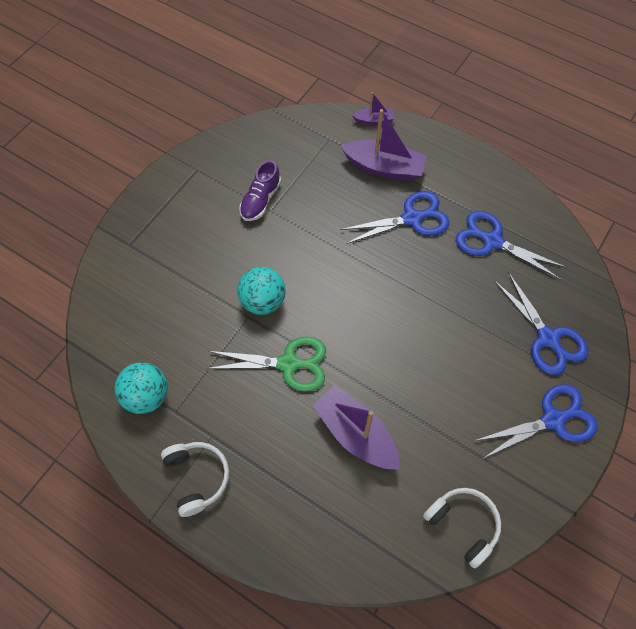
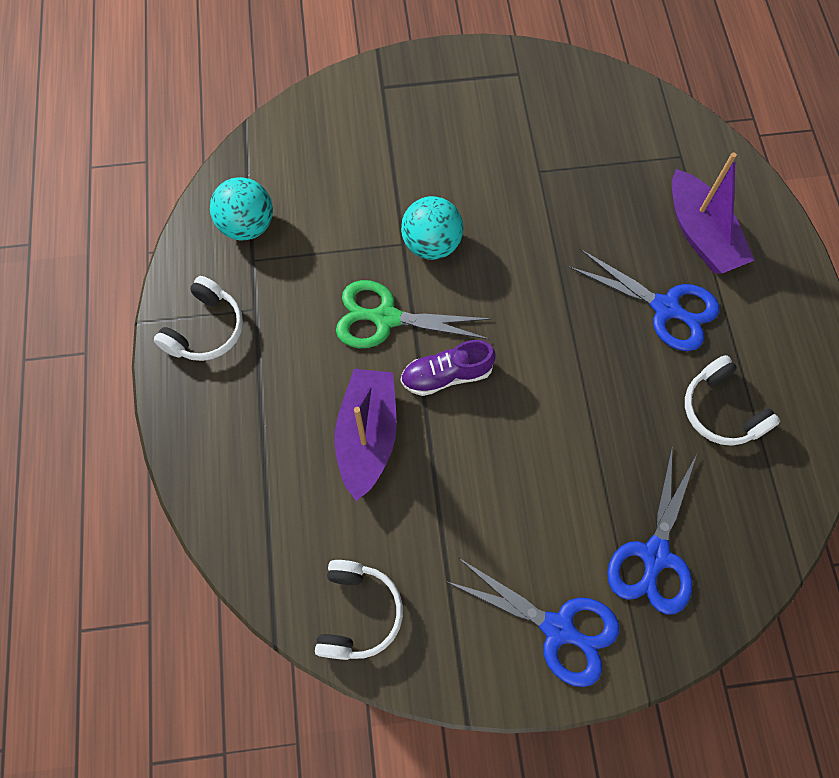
camera: 50 degrees right, 5 degrees up
green scissors [206,337,326,392] -> green scissors turned 135 degrees clockwise [336,280,491,348]
purple shoe [239,160,281,221] -> purple shoe moved to [401,340,496,396]
purple boat [352,92,394,125] -> none
blue scissors [456,211,567,280] -> white headphones [685,355,780,446]

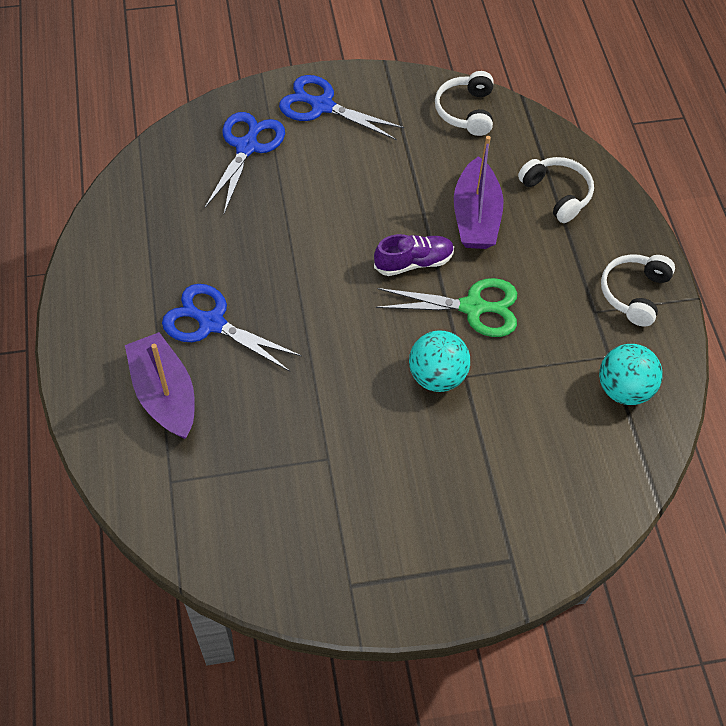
camera: 175 degrees right, 10 degrees down
white headphones [685,355,780,446] -> white headphones moved to [518,157,594,223]

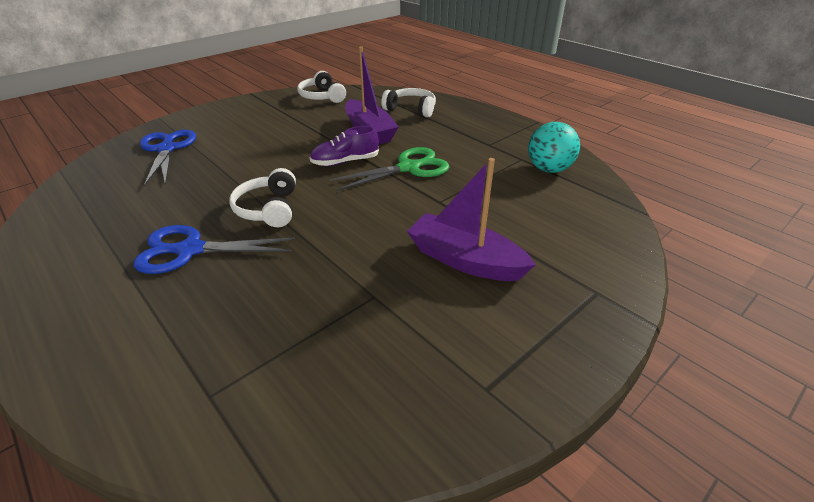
camera: 30 degrees left, 20 degrees down
purple boat [125,332,195,439] -> purple boat moved to [407,158,536,281]
blue scissors [279,75,405,140] -> none
purple shoe [374,234,454,276] -> purple shoe turned 150 degrees counterclockwise [309,126,379,166]
turquoise ball [409,330,470,392] -> none
white headphones [601,254,675,327] -> white headphones moved to [229,168,296,227]

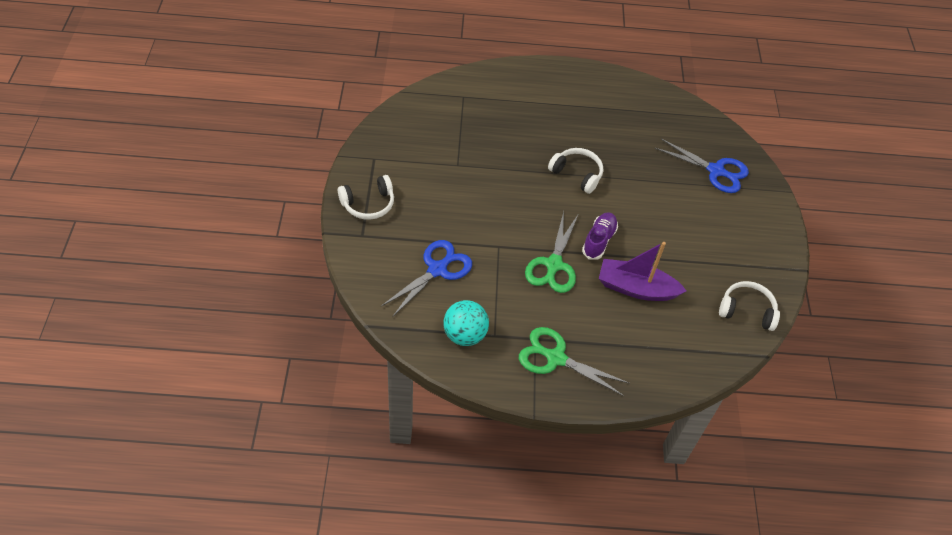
camera: 130 degrees right, 15 degrees up
blue scissors [133,225,295,274] -> blue scissors moved to [380,240,472,317]
white headphones [381,88,436,118] -> white headphones moved to [338,175,394,220]
purple boat [407,158,536,281] -> none
none -> green scissors [519,327,630,396]

